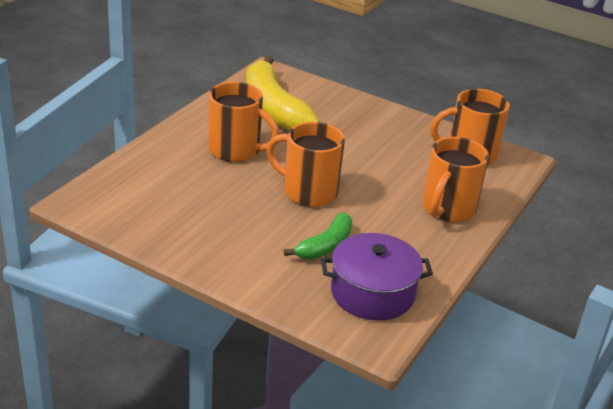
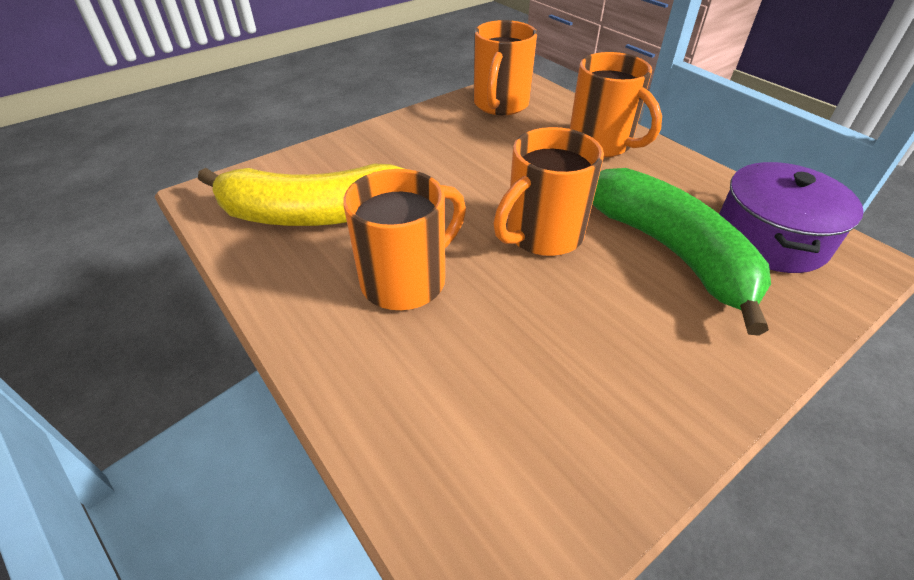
camera: 65 degrees left, 10 degrees up
green banana [284,213,352,259] -> green banana [593,168,771,336], size x1.85

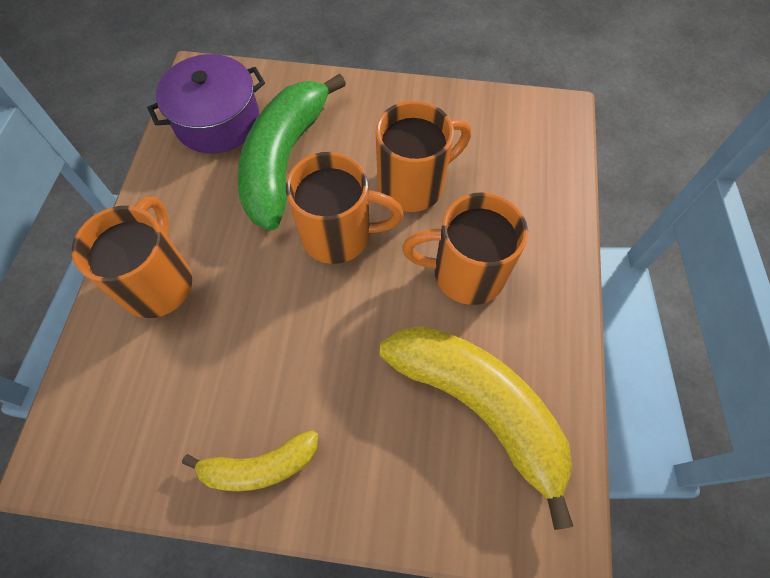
camera: 135 degrees left, 20 degrees up
orange mug [474,20,537,115] -> orange mug moved to [376,101,471,212]
none -> yellow banana [182,430,318,491]

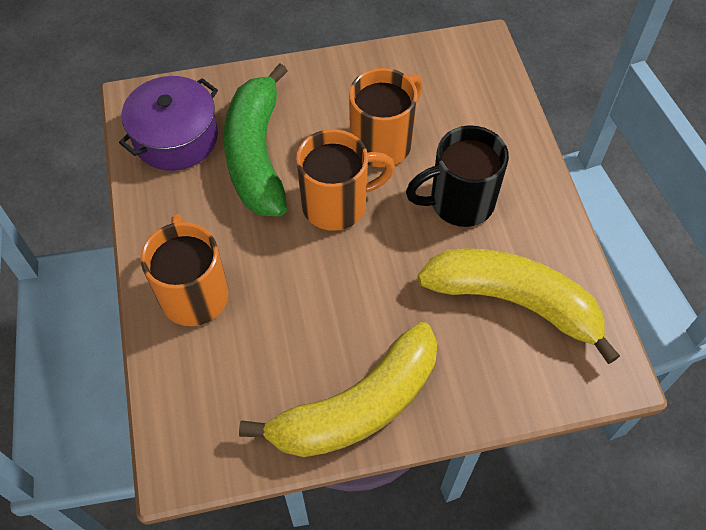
camera: 20 degrees left, 5 degrees down
yellow banana [182,430,318,491] -> yellow banana [239,322,437,457], size x1.85
orange mug [402,192,528,305] -> black mug [406,125,509,227]

